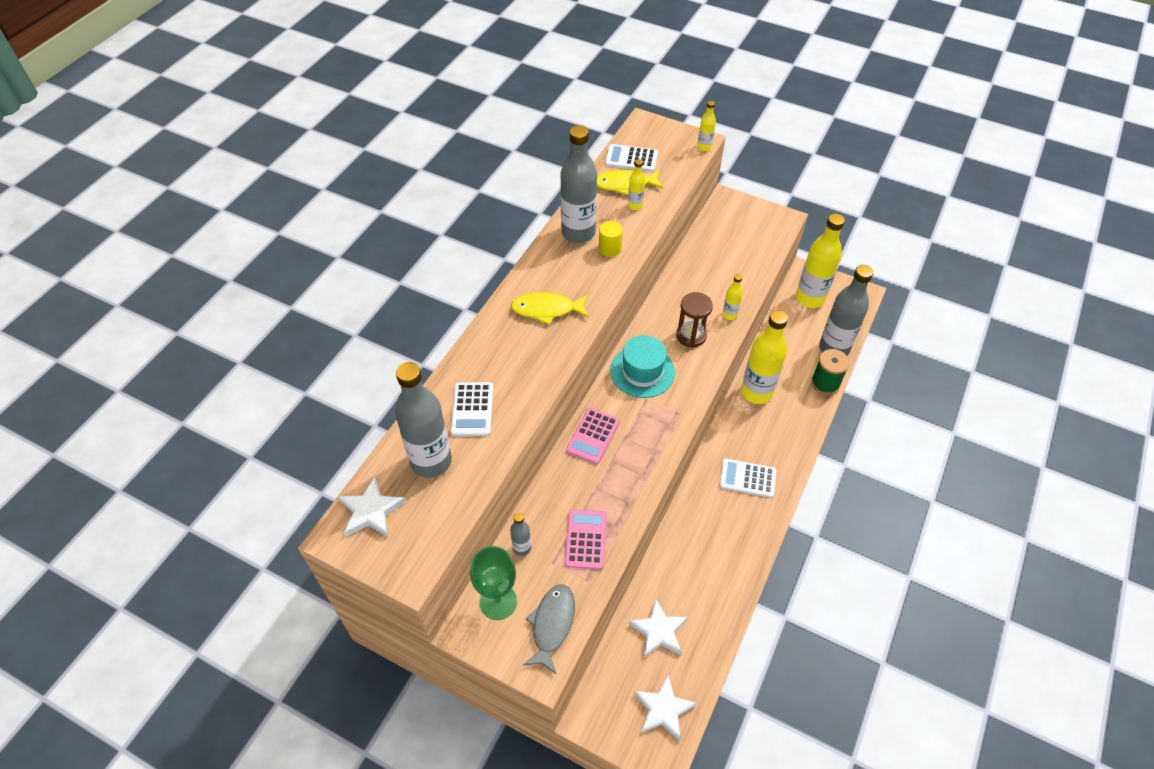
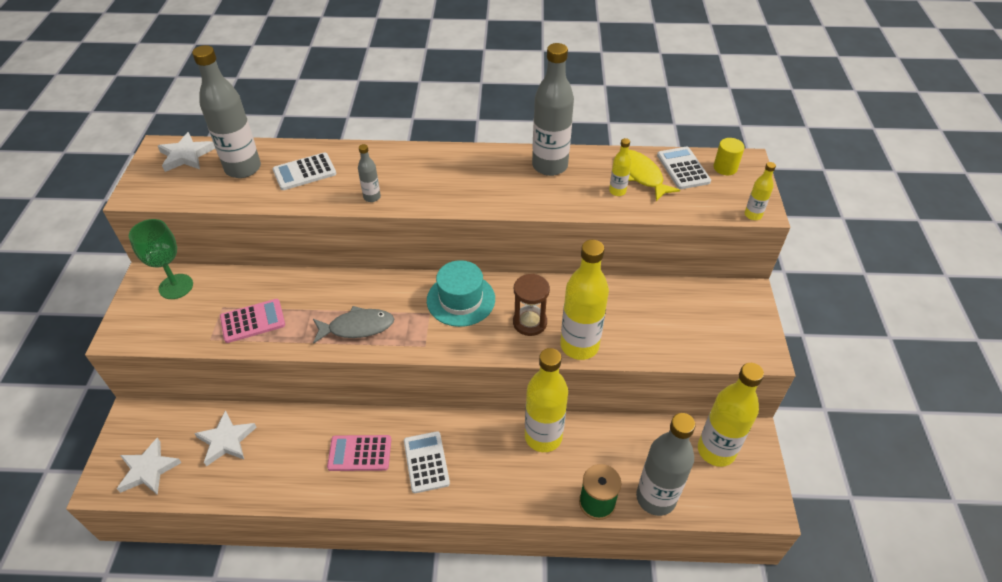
camera: 65 degrees right, 5 degrees down
grey bottle [510,513,531,556] -> grey bottle moved to [358,144,381,202]
yellow fish [511,292,589,325] -> none
grey fish [523,584,575,674] -> grey fish moved to [313,306,394,344]
pink calculator [566,408,620,464] -> pink calculator moved to [327,435,391,471]
yellow cylinder [599,221,623,257] -> yellow cylinder moved to [714,138,745,175]
yellow bottle [722,274,743,320] -> yellow bottle [560,240,609,360], size x2.16

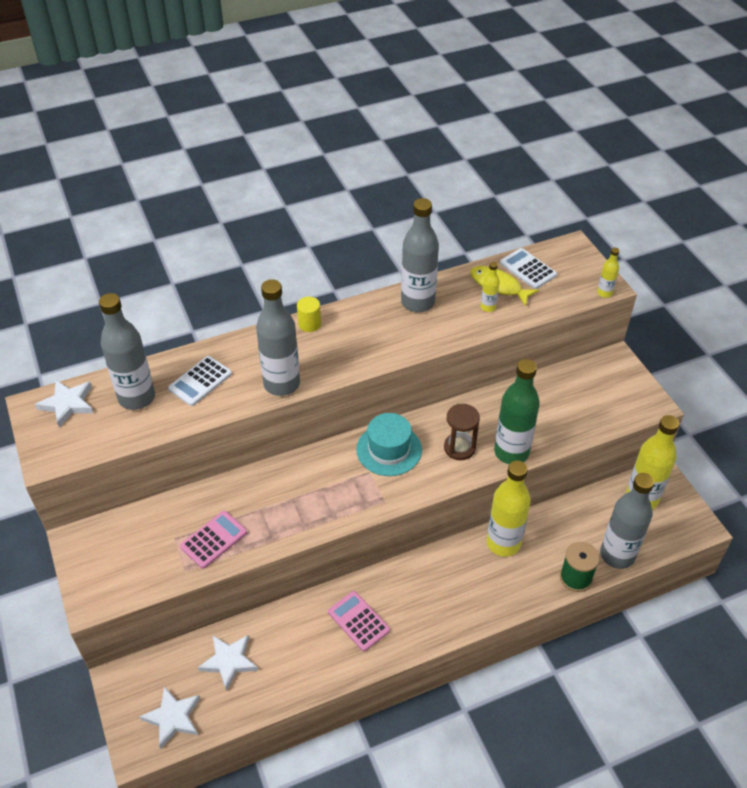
camera: 25 degrees left, 0 degrees up
green goblet [129,219,193,299] -> none
grey fish [313,306,394,344] -> none
pink calculator [327,435,391,471] -> pink calculator turned 75 degrees clockwise [328,591,390,651]
grey bottle [358,144,381,202] -> grey bottle [256,279,300,396], size x2.16
white calculator [404,431,450,493] -> none
yellow bottle [560,240,609,360] -> green bottle [494,359,540,464]
yellow cylinder [714,138,745,175] -> yellow cylinder moved to [297,297,321,332]

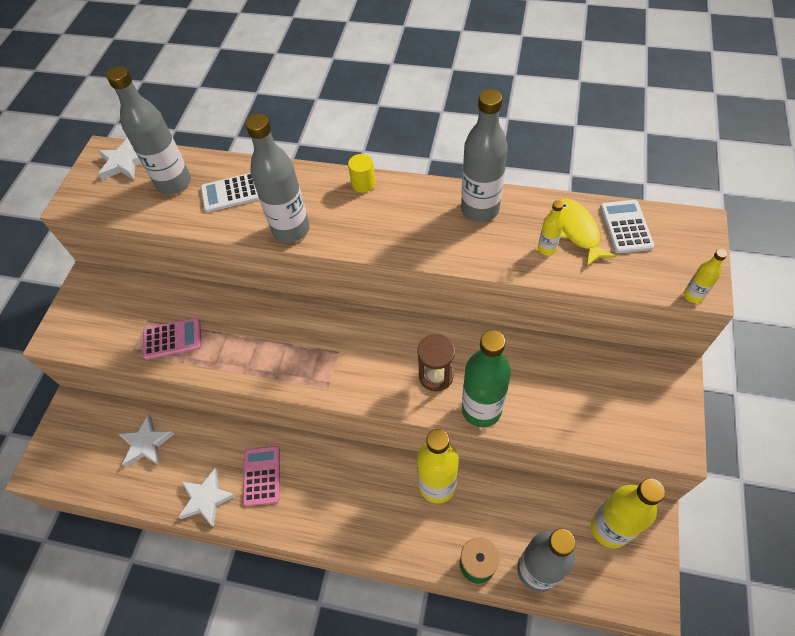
camera: 40 degrees right, 10 degrees up
white star [139,686,200,749] -> white star moved to [178,468,236,527]
turquoise hat [356,413,422,476] -> none

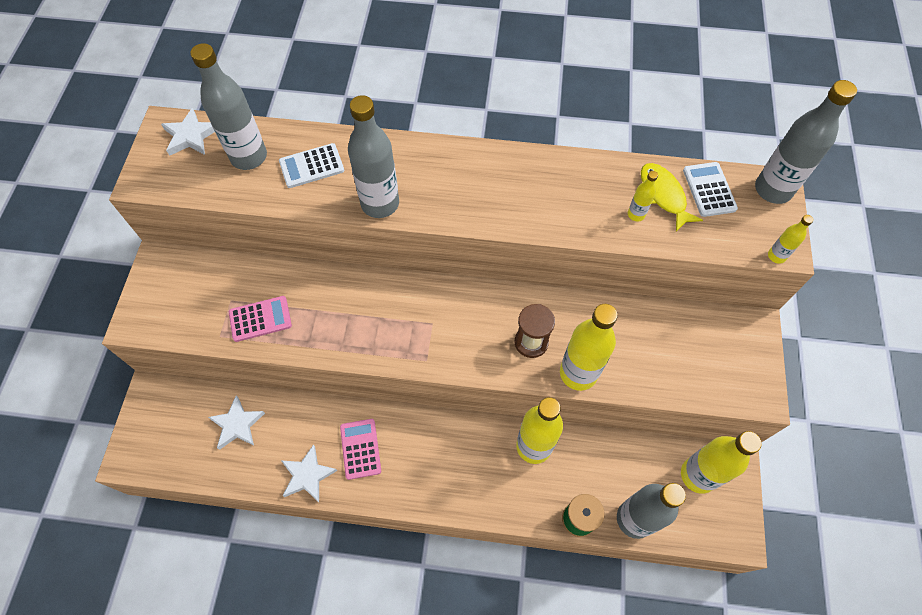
camera: 10 degrees left, 5 degrees up
yellow cylinder [348,154,375,193] -> none
grey bottle [461,89,508,222] -> grey bottle moved to [755,80,857,204]
green bottle [462,330,511,427] -> yellow bottle [560,304,618,391]

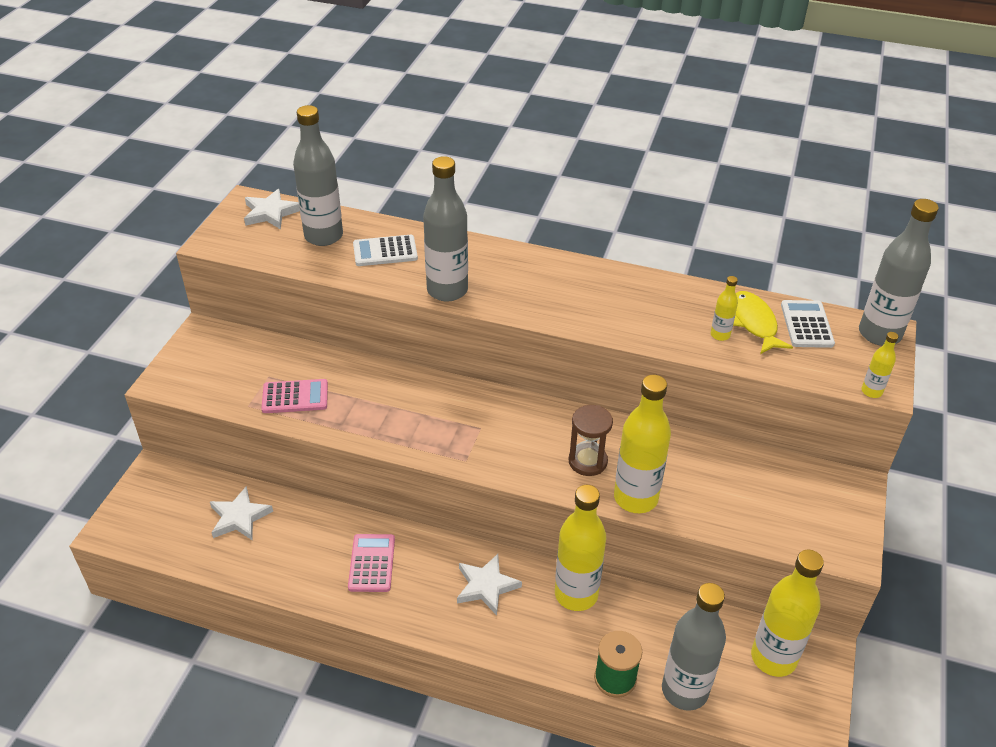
camera: 10 degrees right, 20 degrees down
white star [281,445,337,502] -> white star moved to [457,554,522,615]

